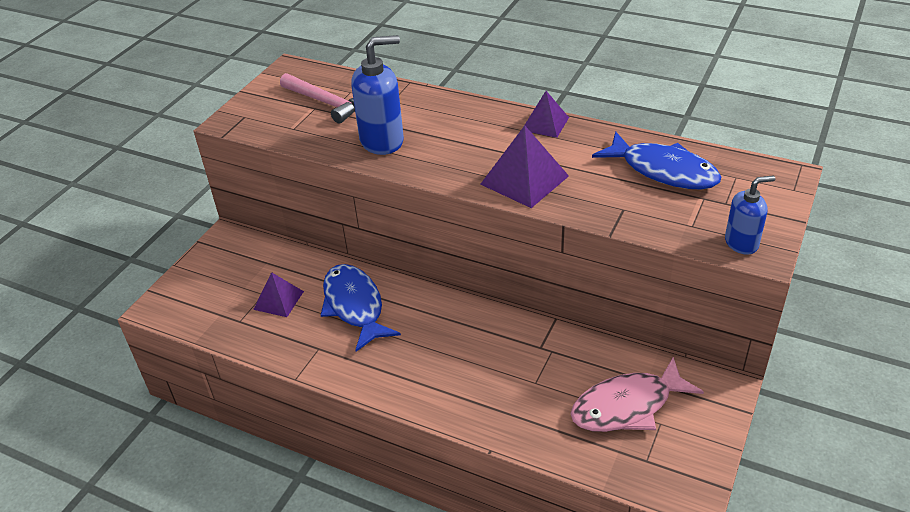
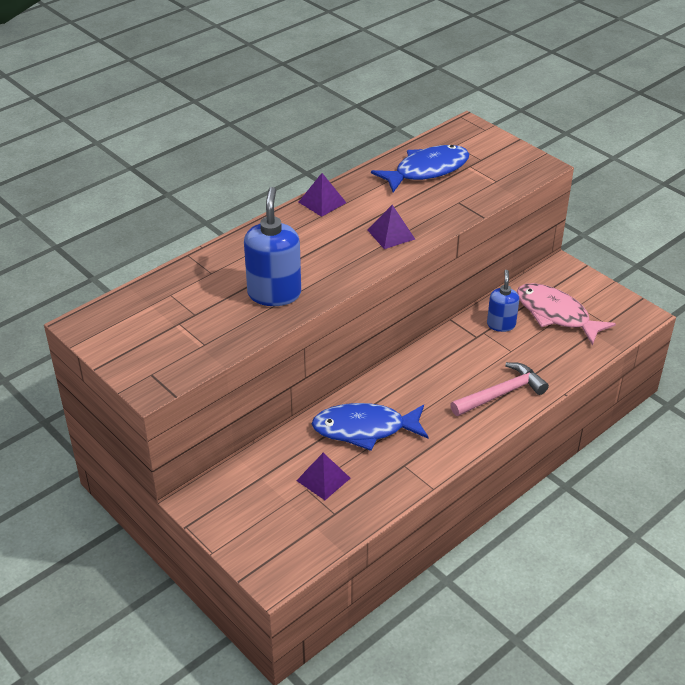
camera: 70 degrees left, 0 degrees up
pink hammer [280,73,355,124] -> pink hammer moved to [450,362,549,416]
purple pyramid [480,125,569,208] -> purple pyramid [368,205,415,249], size x0.64
pink fish [571,357,704,432] -> pink fish turned 135 degrees clockwise [517,283,616,346]
blue soap dispenser [725,176,775,255] -> blue soap dispenser moved to [487,270,519,332]

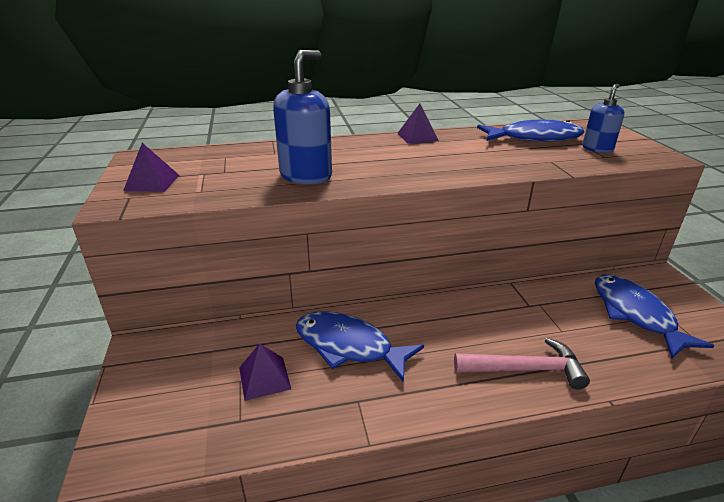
camera: 30 degrees right, 10 degrees down
purple pyramid [368,205,415,249] -> purple pyramid moved to [123,143,179,192]
blue soap dispenser [487,270,519,332] -> blue soap dispenser moved to [582,84,624,153]
pink fish [517,283,616,346] -> blue fish [595,275,714,358]

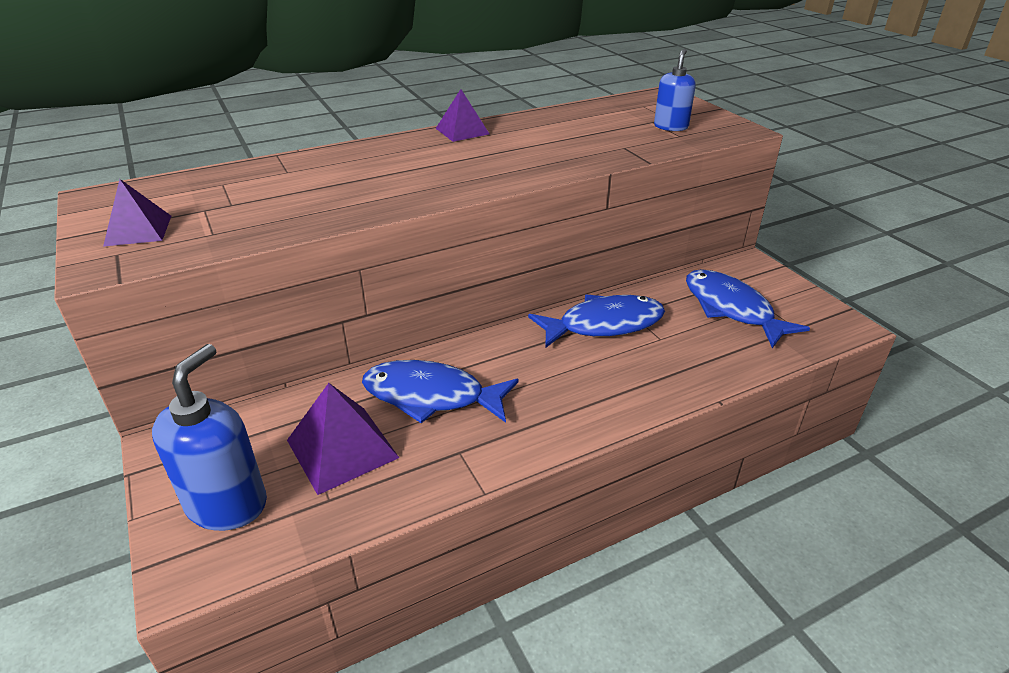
camera: 15 degrees left, 5 degrees up
purple pyramid [239,343,291,401] -> purple pyramid [287,383,399,495], size x1.56
blue soap dispenser [273,50,332,184] -> blue soap dispenser moved to [152,344,267,531]
pink hammer [454,338,590,389] -> none
blue fish [477,120,585,142] -> blue fish moved to [528,295,665,348]

